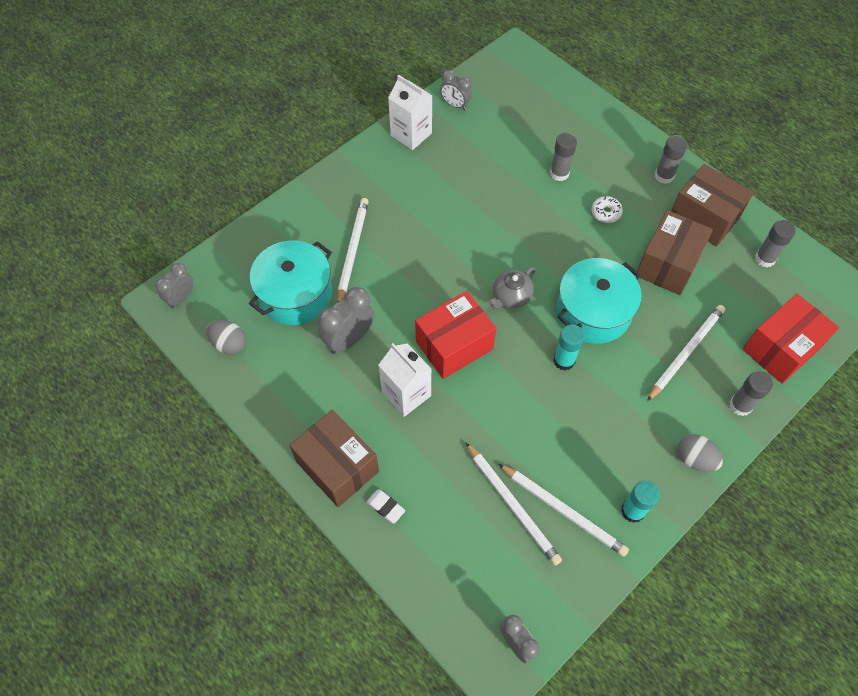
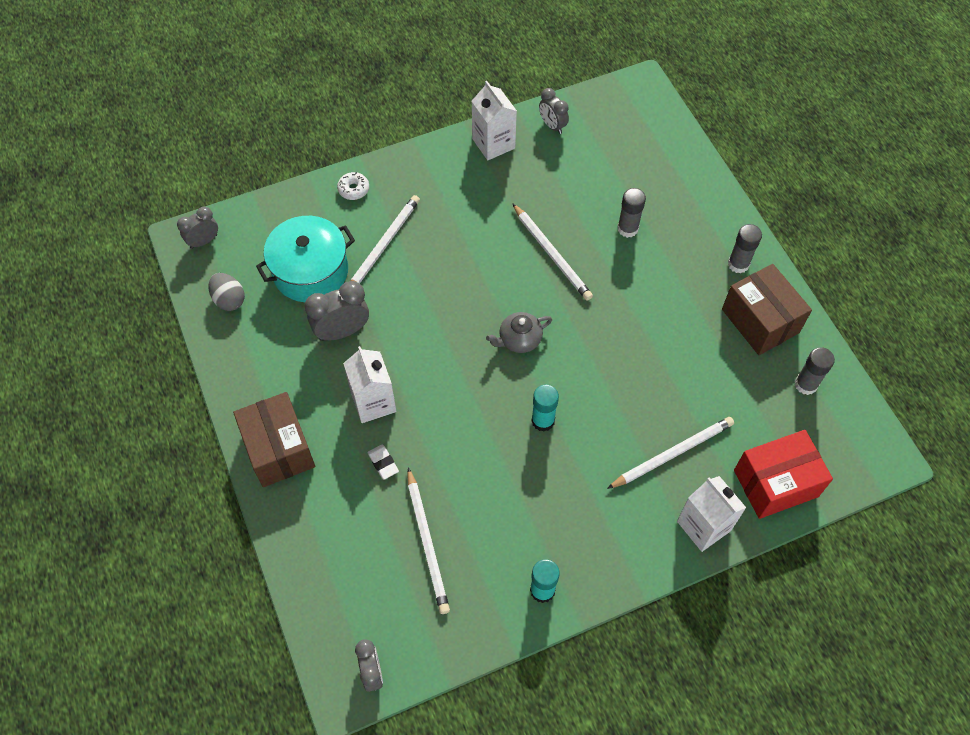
camera: 20 degrees right, 0 degrees up
white eraser [367,489,405,524] -> white eraser moved to [367,444,399,480]
red box [415,291,496,379] -> none
white pencil [499,464,629,557] -> white pencil moved to [512,203,593,301]
turquoise pot [557,258,642,344] -> none
white donut [592,196,623,223] -> white donut moved to [337,172,369,200]
brown box [637,210,713,295] -> none
grey egg [678,434,723,472] -> none
grey glue stick [729,371,773,416] -> white carton [677,476,746,552]

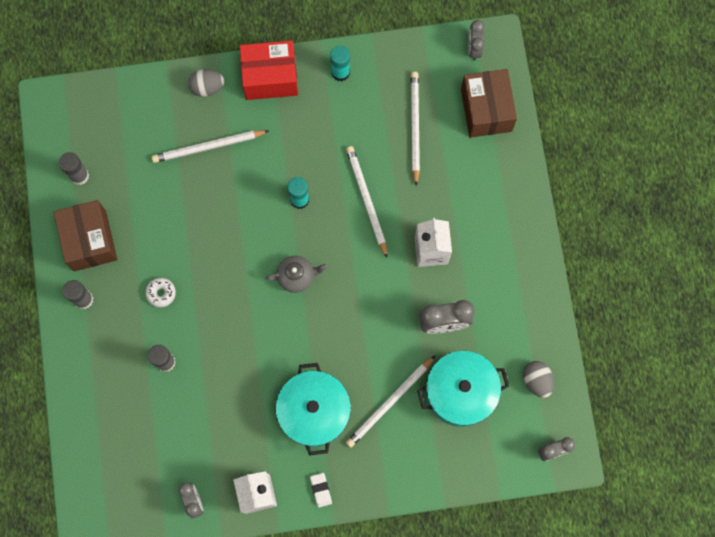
camera: 165 degrees left, 15 degrees up
brown box [233,392,315,487] -> brown box moved to [461,69,517,138]
white donut [337,172,369,200] -> white donut moved to [145,278,176,307]
white eraser [367,444,399,480] -> white eraser moved to [310,473,332,508]
white pencil [512,203,593,301] -> white pencil moved to [346,146,387,258]
white carton [677,476,746,552] -> grey egg [188,69,224,97]
red box [734,430,833,519] -> red box moved to [240,40,298,100]
none -> turquoise pot [276,363,351,455]

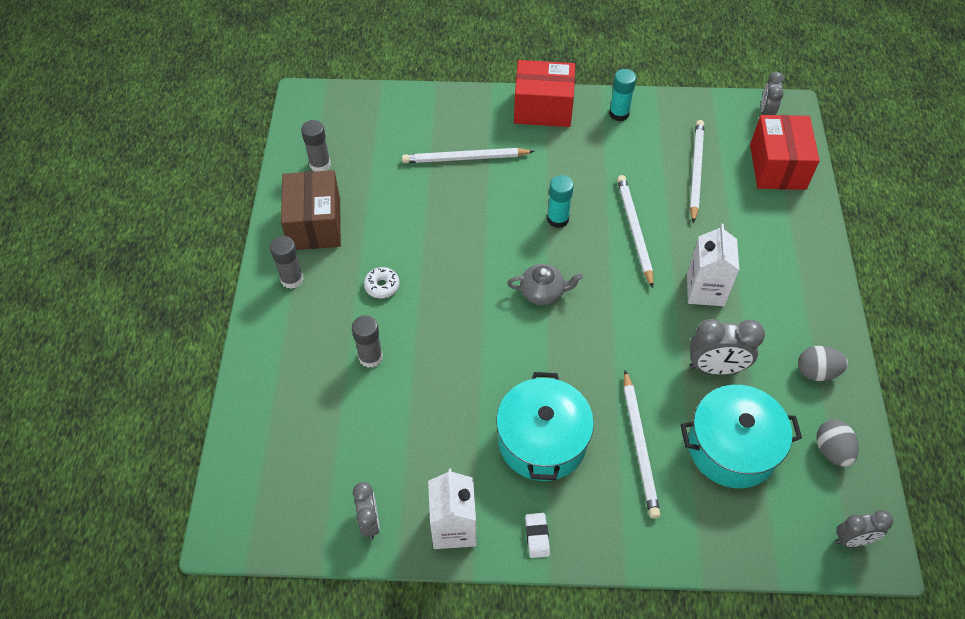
camera: 10 degrees right, 20 degrees down
grey egg [188,69,224,97] -> grey egg moved to [798,346,848,381]
white pencil [346,356,435,448] -> white pencil turned 60 degrees counterclockwise [624,370,660,518]
brown box [461,69,517,138] -> red box [750,115,820,190]

